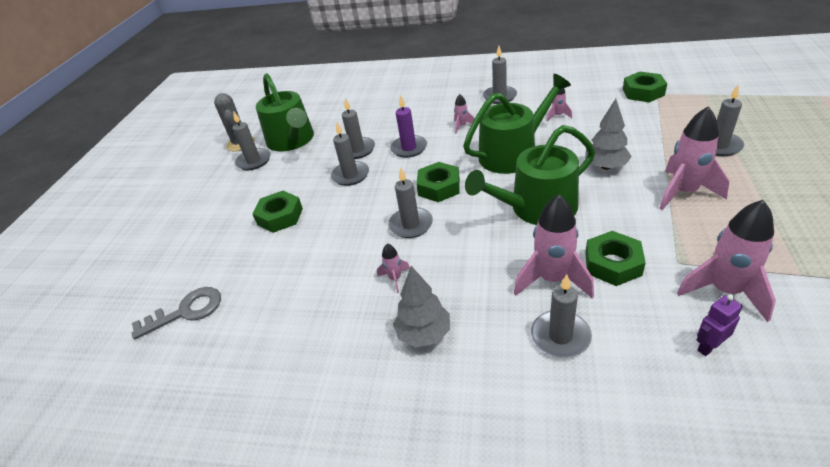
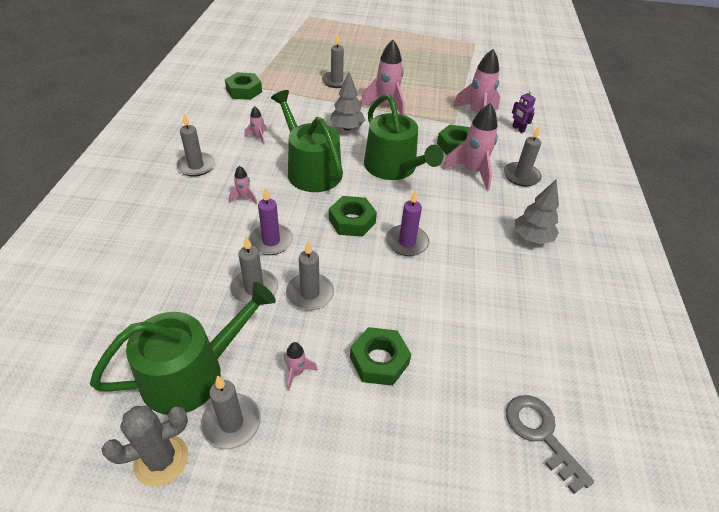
camera: 100 degrees left, 5 degrees up
pink rocket [377,243,410,293] -> pink rocket moved to [284,342,318,391]
grey candle [388,168,433,238] -> purple candle [386,190,429,256]

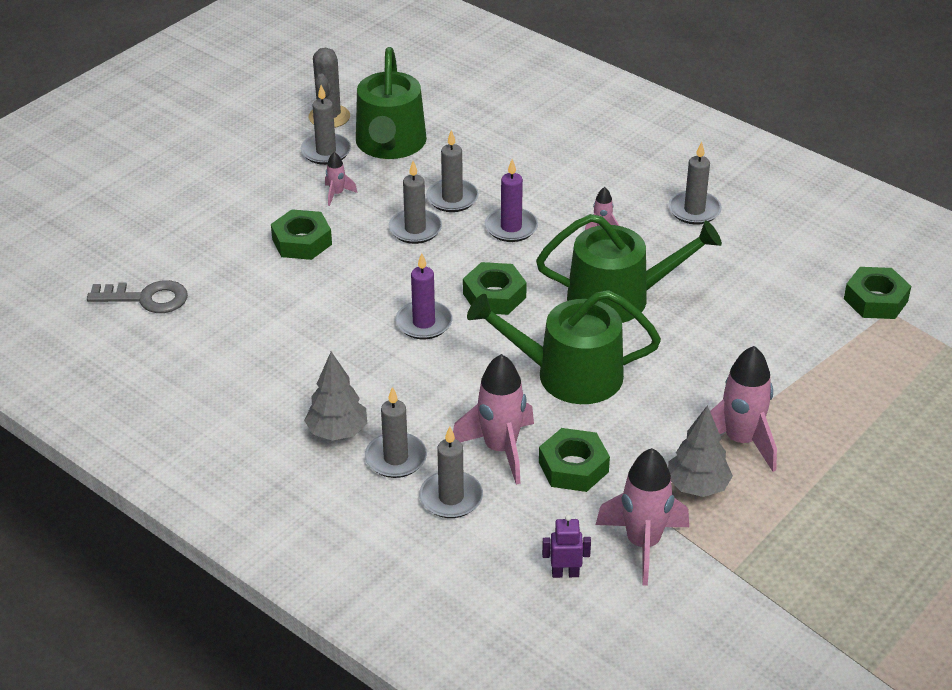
camera: 125 degrees right, 5 degrees down
pink rocket [244,106,267,145] -> none
grey candle [322,34,348,88] -> grey candle moved to [365,387,427,478]
grey tree [330,72,365,131] -> grey tree moved to [668,405,733,497]

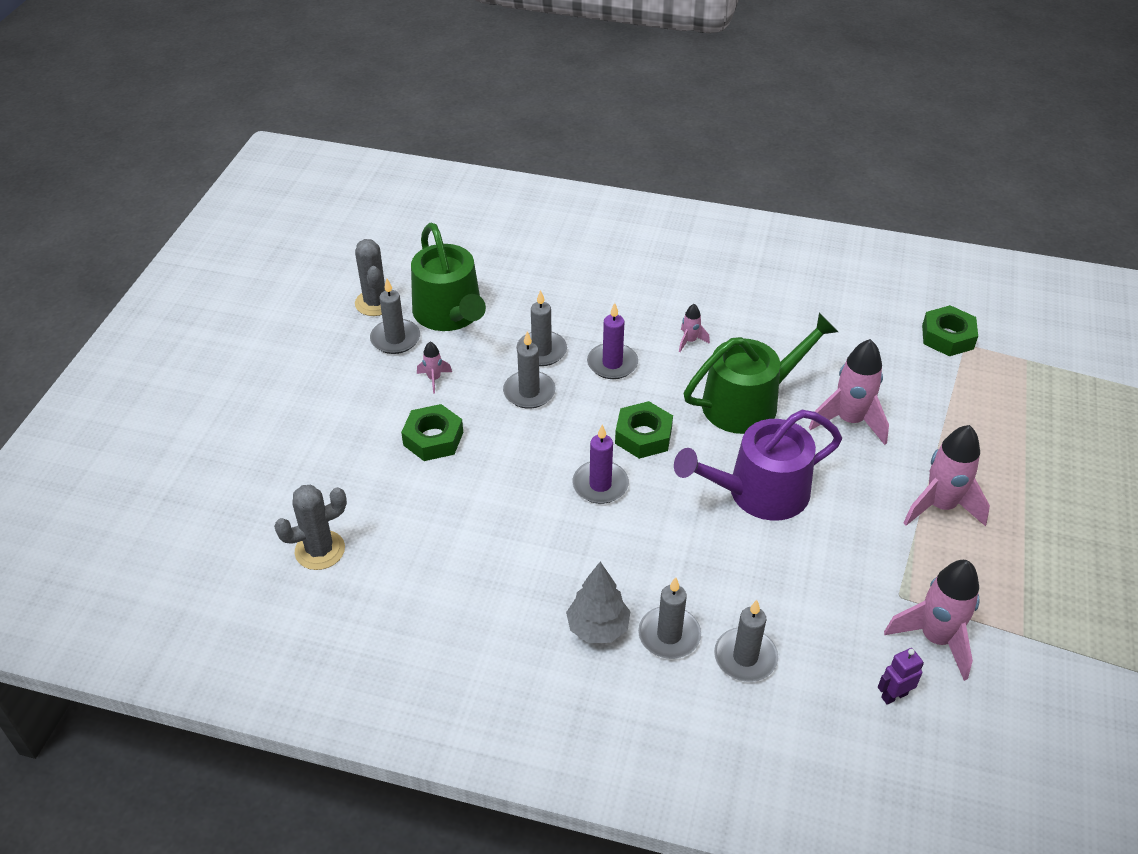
camera: 25 degrees left, 5 degrees up
grey key [87,280,188,313] -> grey cactus [274,485,347,570]
pink rocket [453,354,534,485] -> pink rocket moved to [809,339,889,445]
green watering can [467,290,661,404] -> purple watering can [674,410,842,521]
green nut [539,428,610,492] -> none
grey candle [668,142,722,224] -> none
grey tree [668,405,733,497] -> none

